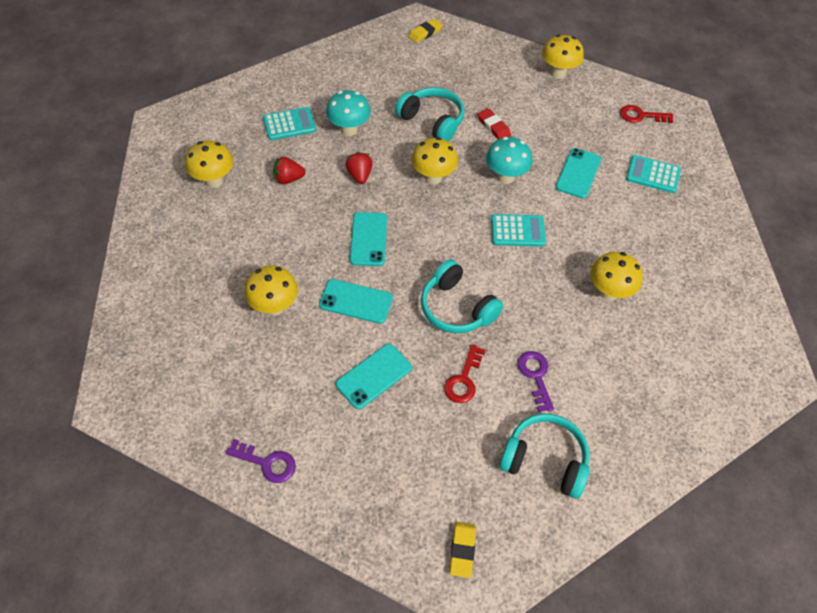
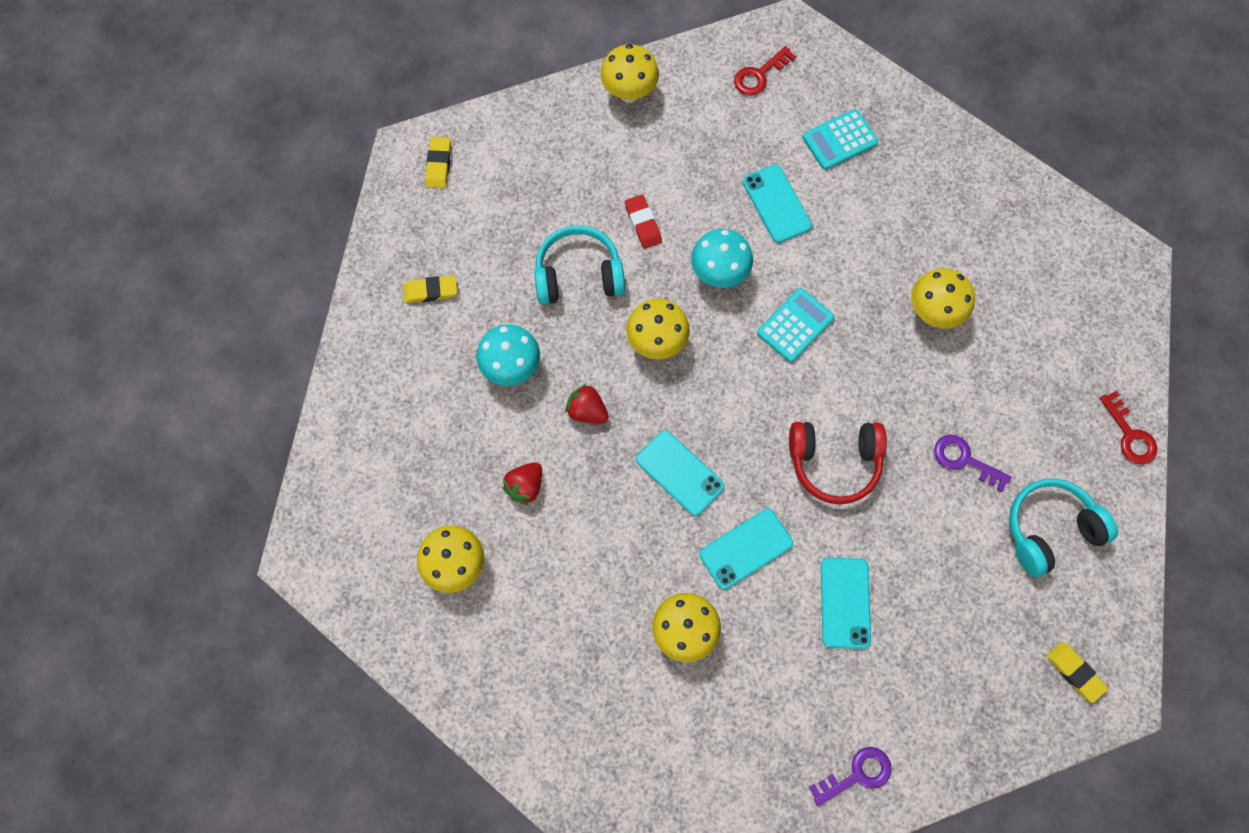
camera: 45 degrees left, 15 degrees up
turquoise calculator [263,107,316,140] -> none
turquoise headphones [421,259,503,333] -> red headphones [789,422,887,504]
red key [444,344,486,403] -> red key moved to [1100,391,1157,464]
red eraser [478,108,511,139] -> red eraser turned 60 degrees clockwise [625,195,662,249]
none -> yellow eraser [403,275,457,303]

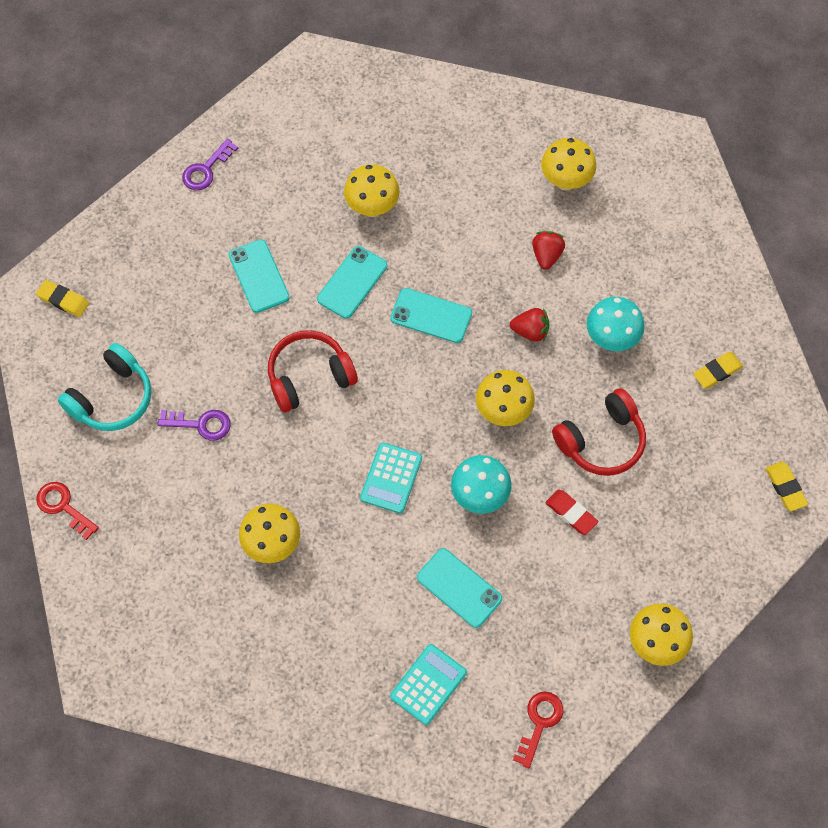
camera: 155 degrees right, 5 degrees down
turquoise headphones [534,226,625,305] -> red headphones [552,388,646,476]

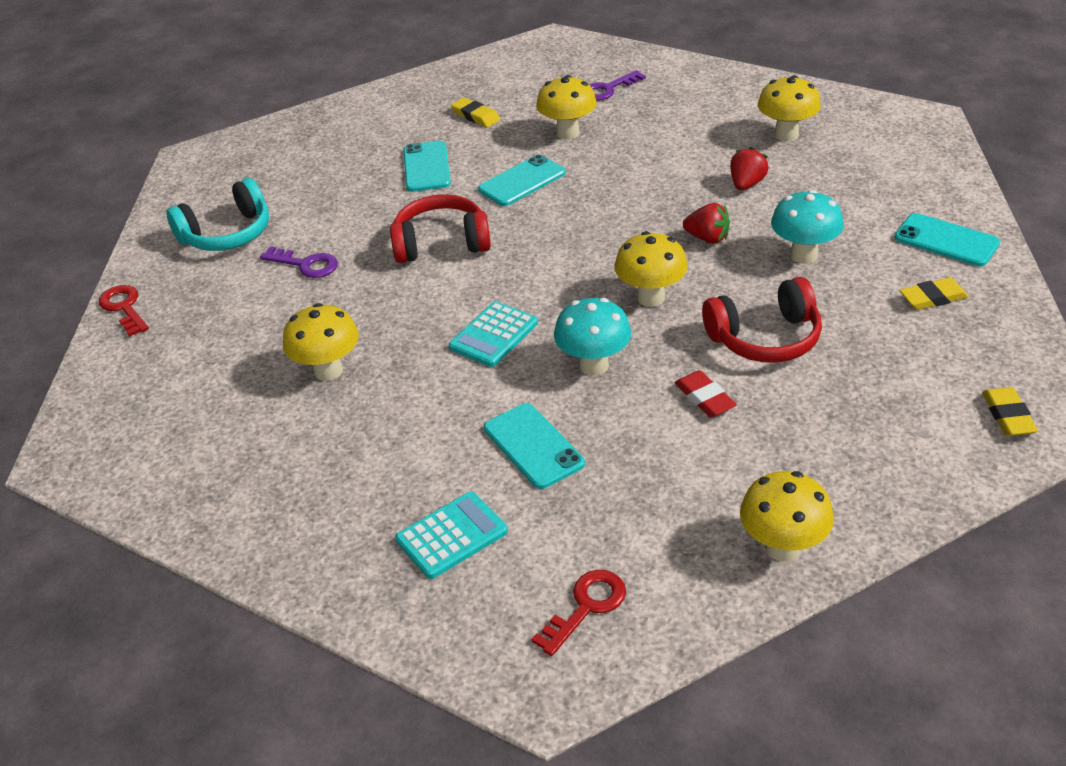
camera: 20 degrees right, 25 degrees down
yellow eraser [36,280,89,317] -> yellow eraser moved to [451,97,500,127]
purple key [182,139,238,190] -> purple key moved to [589,70,646,101]
turquoise phone [390,288,472,343] -> turquoise phone moved to [894,213,1000,267]

